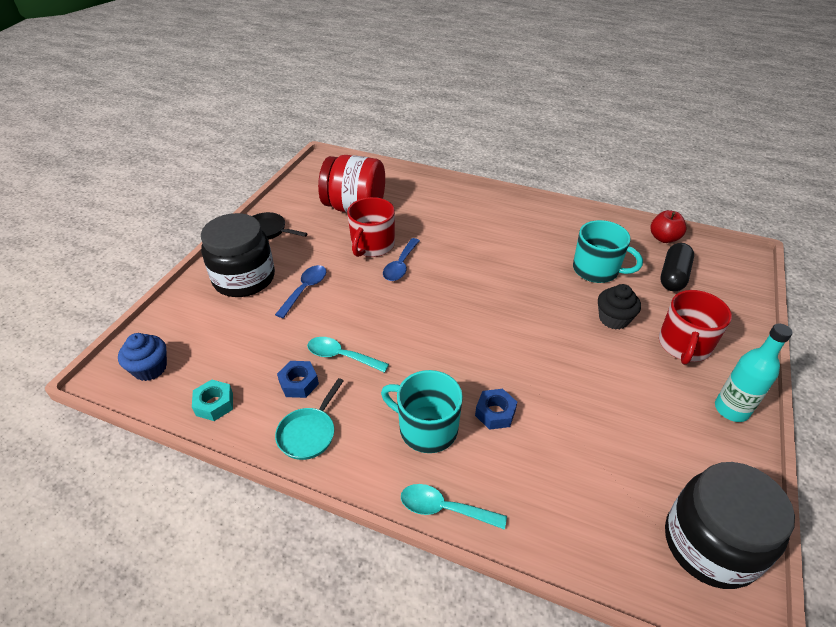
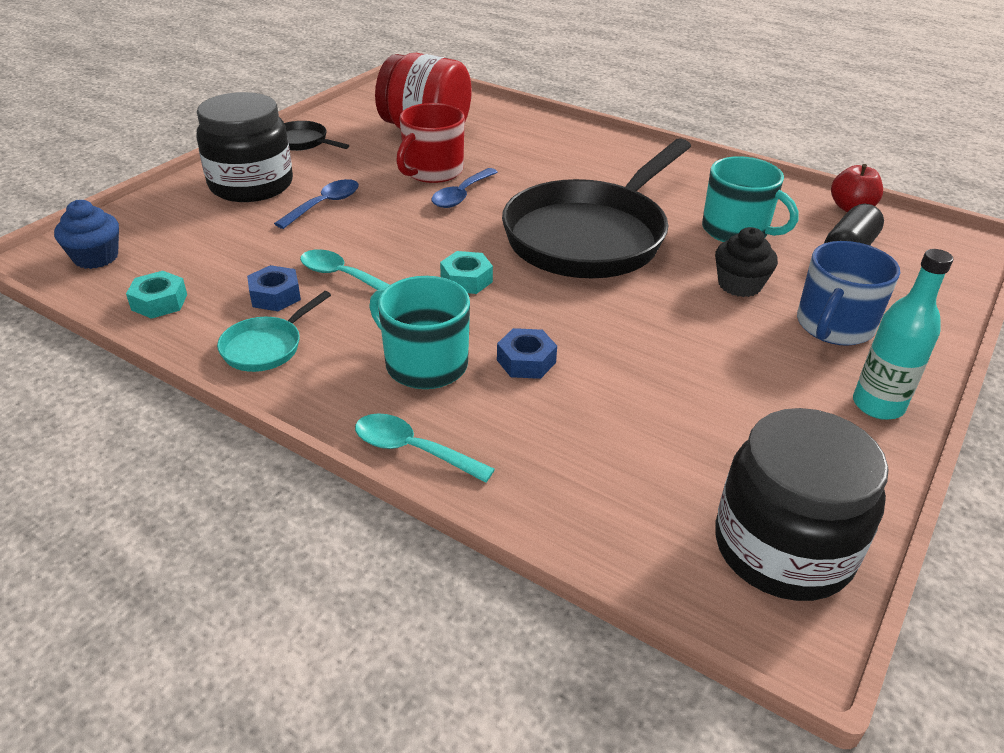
camera: 10 degrees right, 5 degrees down
red mug [659,290,732,365] -> blue mug [797,241,900,346]
none -> turquoise nut [440,251,493,294]
none -> black pan [502,138,691,278]

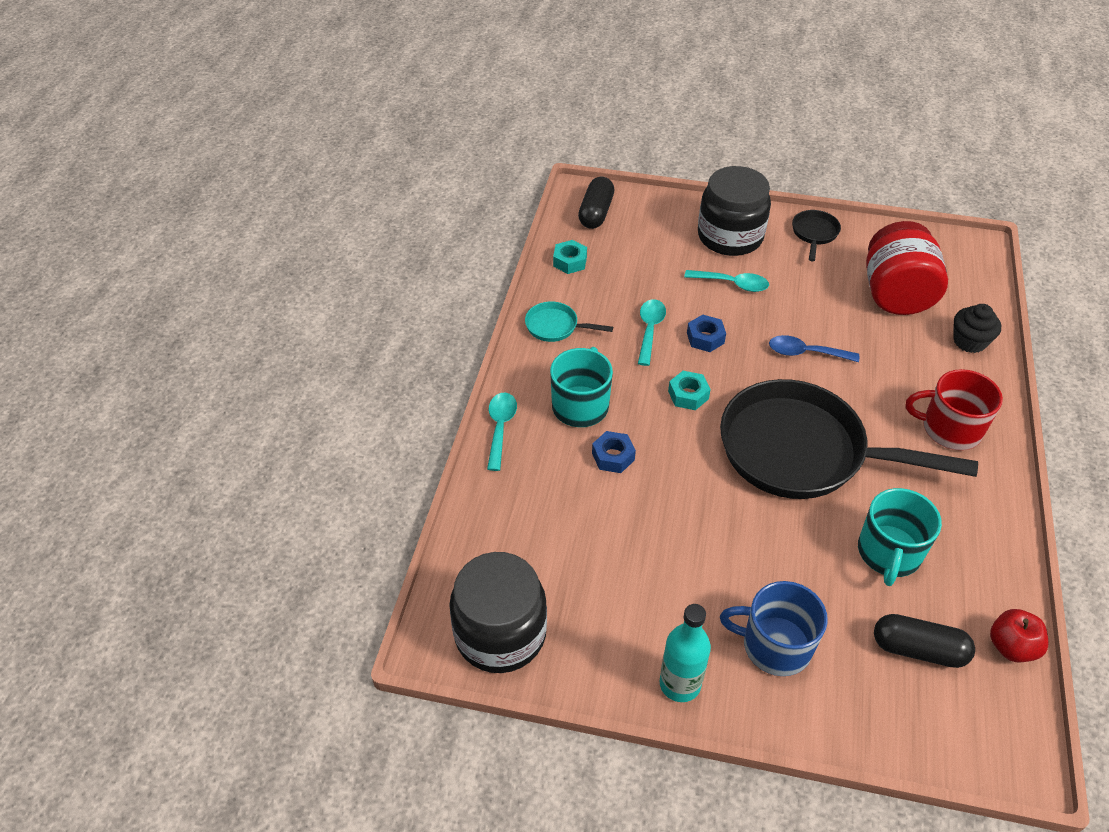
camera: 70 degrees right, 10 degrees up
blue cupcake [54,200,119,269] -> black capsule [578,177,614,229]
blue nut [247,265,301,311] -> blue nut moved to [687,315,726,352]
blue spoon [274,179,359,229] -> turquoise spoon [684,270,769,292]
red mug [396,103,465,183] -> red mug moved to [906,369,1003,450]
black cupcake [715,227,778,297] -> black cupcake moved to [953,304,1001,353]

